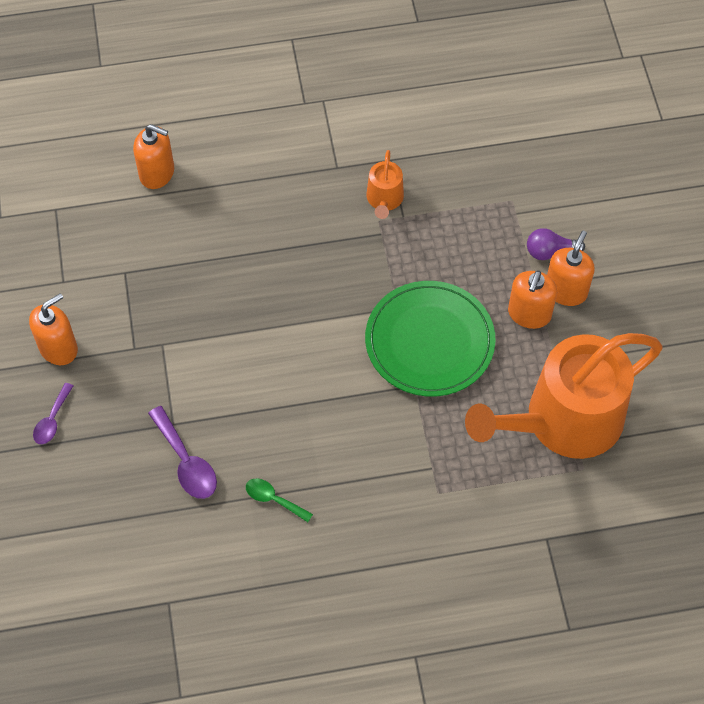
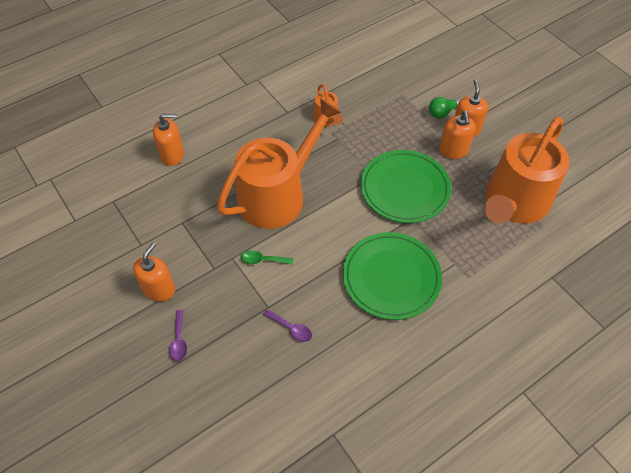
camera: 25 degrees left, 5 degrees down
purple spoon [148,406,217,499] -> purple spoon [263,309,312,342], size x0.64
green spoon [246,479,313,522] -> green spoon moved to [241,250,293,265]
purple light bulb [527,228,585,260] -> green light bulb [429,97,461,119]
none -> orange watering can [217,98,342,229]
none -> green plate [343,232,442,320]

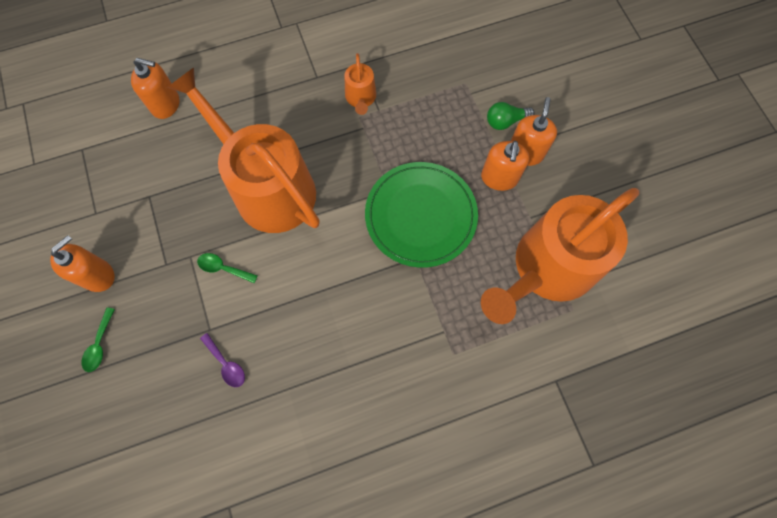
camera: 15 degrees right, 15 degrees up
purple spoon [169,310,187,361] -> green spoon [82,308,115,372]
orange watering can [217,98,342,229] -> orange watering can turned 105 degrees counterclockwise [167,67,319,233]
green plate [343,232,442,320] -> none

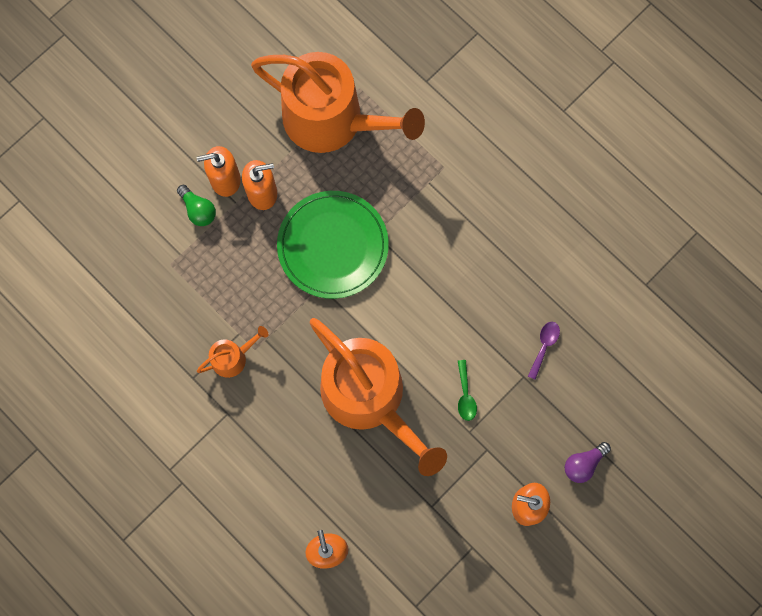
camera: 115 degrees left, 5 degrees up
green spoon [82,308,115,372] -> purple light bulb [565,442,611,483]
orange watering can [167,67,319,233] -> orange watering can turned 60 degrees counterclockwise [310,318,447,476]

